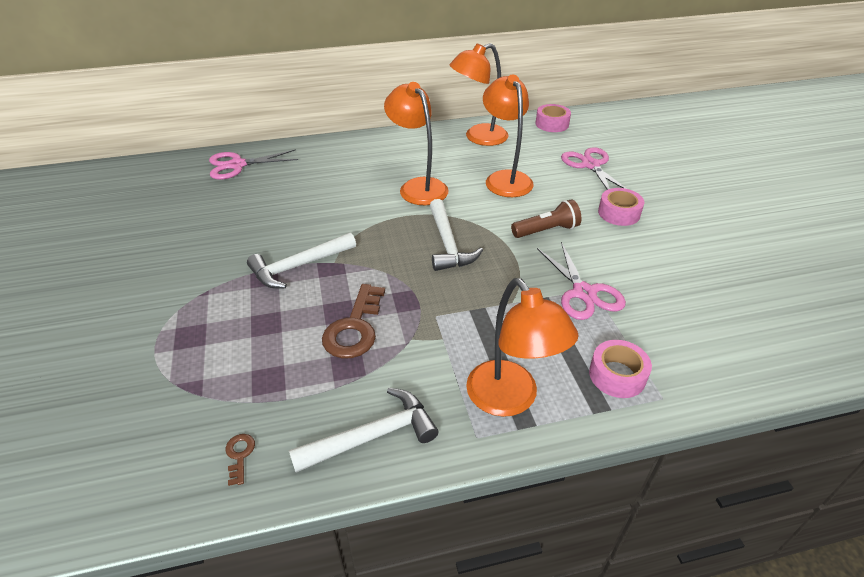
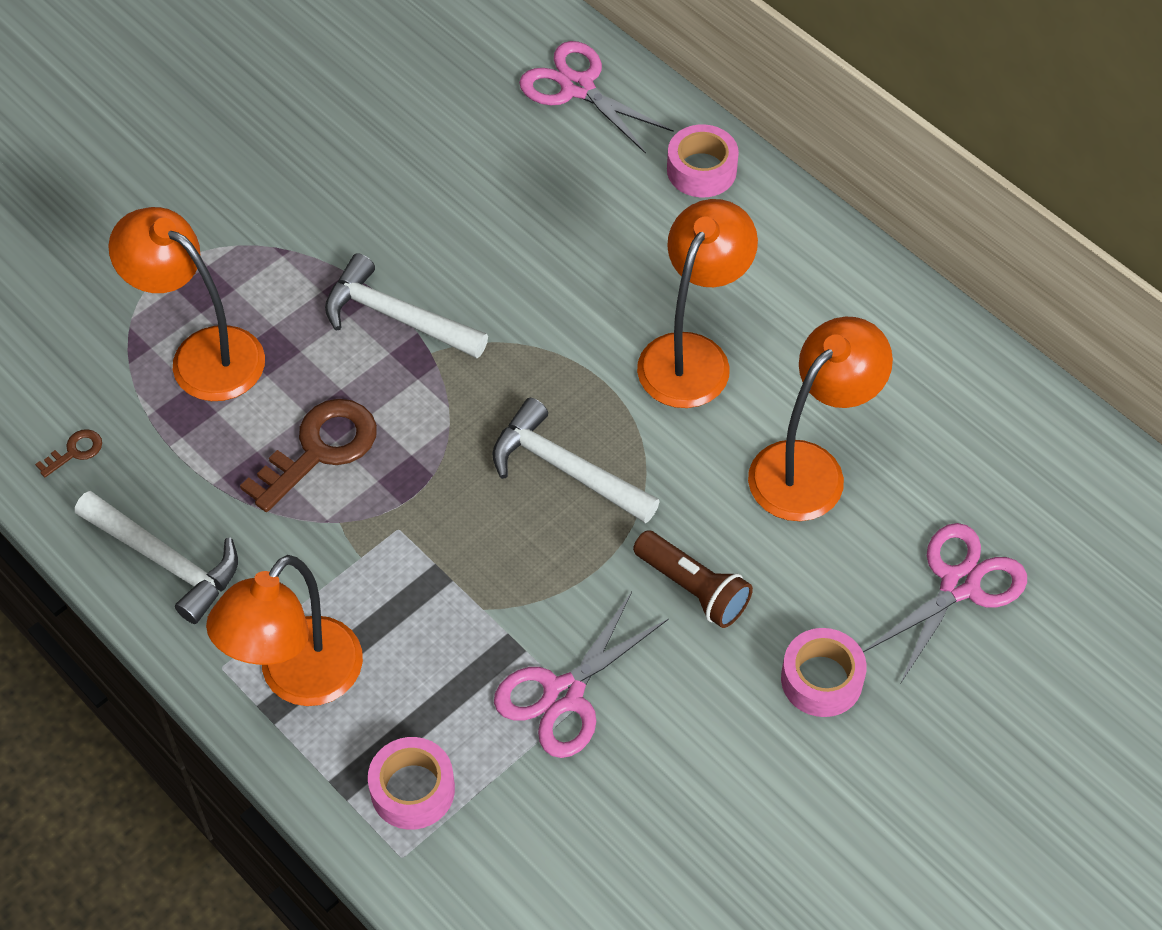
camera: 60 degrees right, 15 degrees up
brown key [322,284,385,358] -> brown key turned 150 degrees clockwise [240,399,377,512]
white hammer [430,199,483,271] -> white hammer turned 75 degrees clockwise [493,398,660,524]
orange lamp [450,43,509,146] -> orange lamp moved to [108,207,265,401]
pink tape [536,104,571,132] -> pink tape moved to [667,124,739,197]

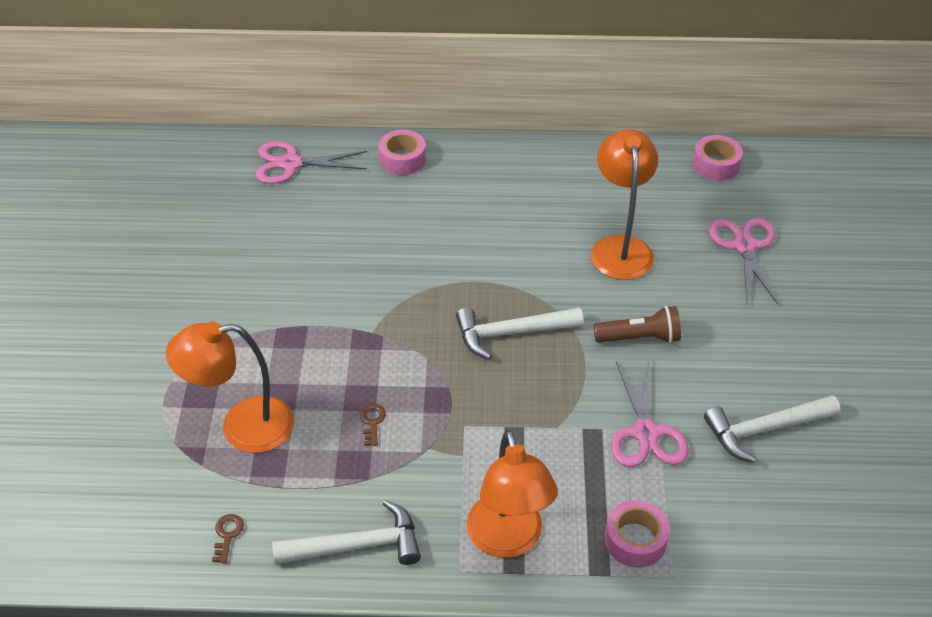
camera: 45 degrees left, 10 degrees down
brown key [240,399,377,512] -> brown key [360,404,386,446], size x0.46
white hammer [325,253,488,358] -> white hammer moved to [704,395,840,463]
orange lamp [637,199,758,408] -> none
pink tape [781,628,867,717] -> pink tape moved to [692,135,743,181]

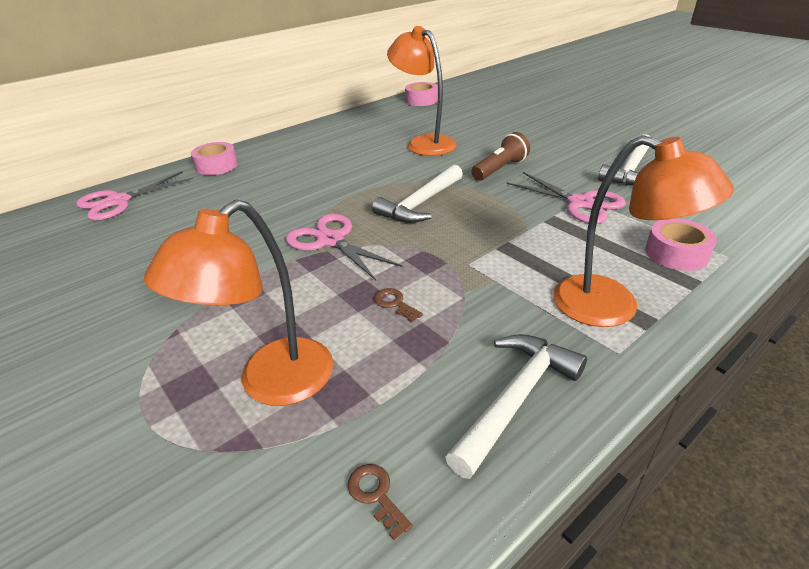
camera: 40 degrees left, 10 degrees down
pink scissors [709,218,778,304] -> pink scissors moved to [286,214,402,280]

